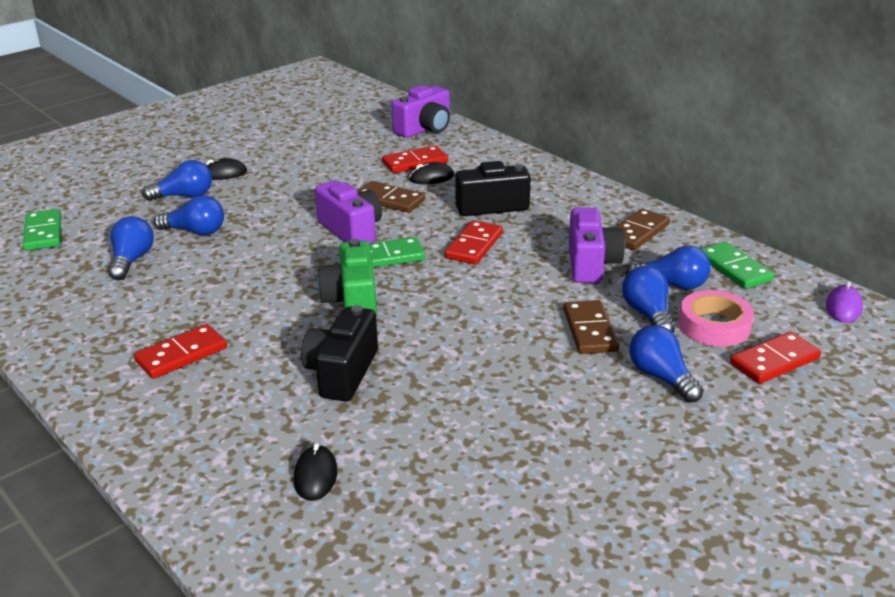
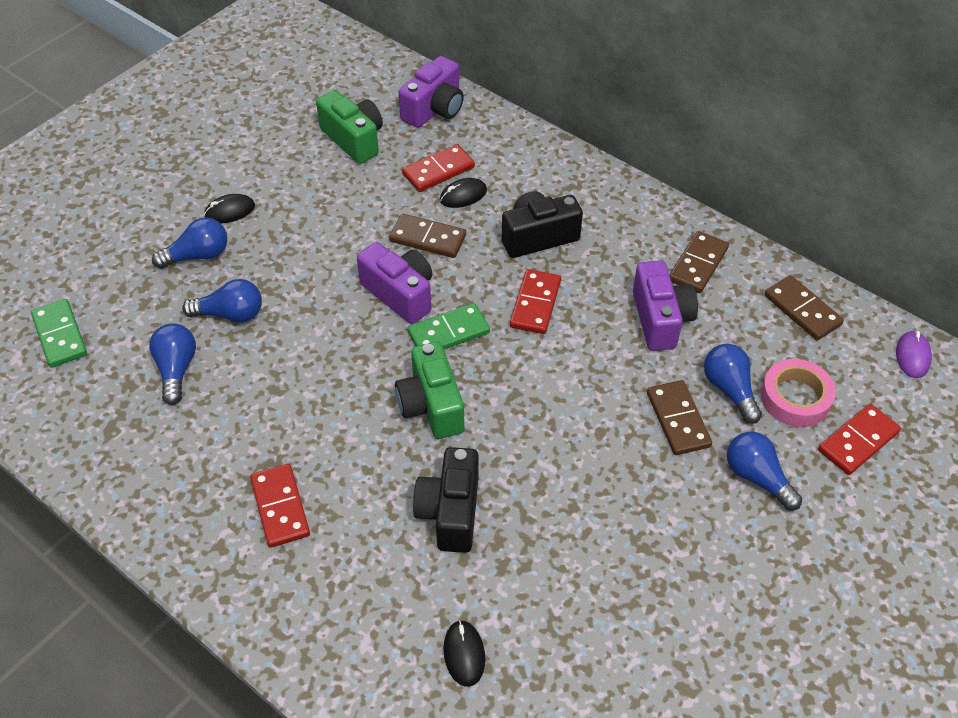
camera: 10 degrees left, 20 degrees up
red domino [134,324,227,379] -> red domino turned 60 degrees counterclockwise [250,464,310,548]
blue light bulb [626,246,711,290] -> none
green domino [701,242,774,289] -> brown domino [764,275,844,340]
none -> green camera [316,90,383,164]

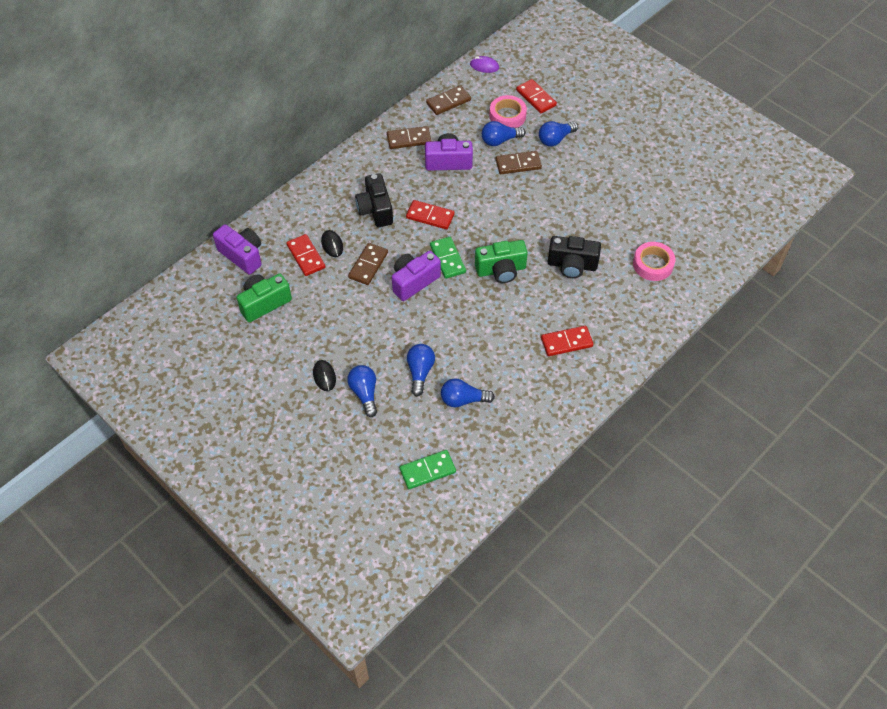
camera: 85 degrees left, 5 degrees up
black mouse [443,620,485,687] -> pink tape [633,242,675,281]
brown domino [669,231,729,293] -> brown domino turned 45 degrees counterclockwise [387,126,431,149]

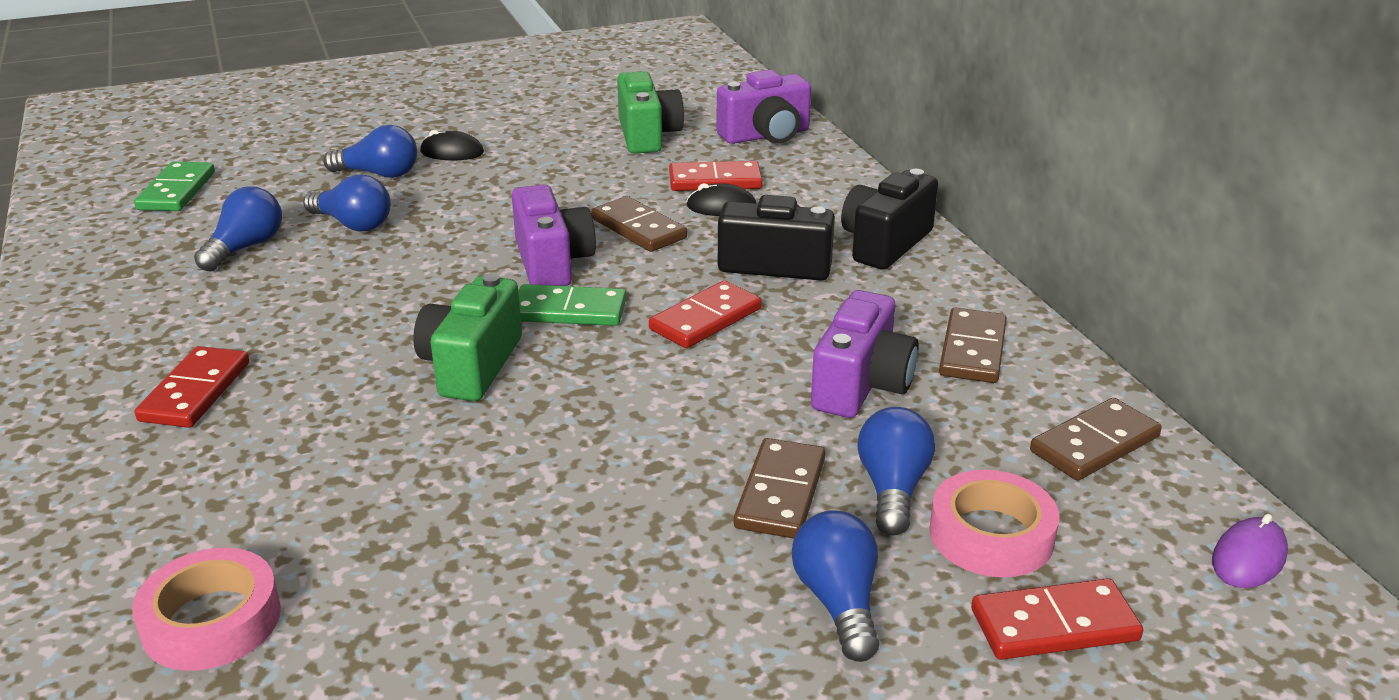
camera: 115 degrees right, 25 degrees down
brown domino [426,85,471,115] -> brown domino turned 60 degrees clockwise [1030,398,1162,481]
black camera [548,236,601,278] -> black camera moved to [841,169,938,270]

